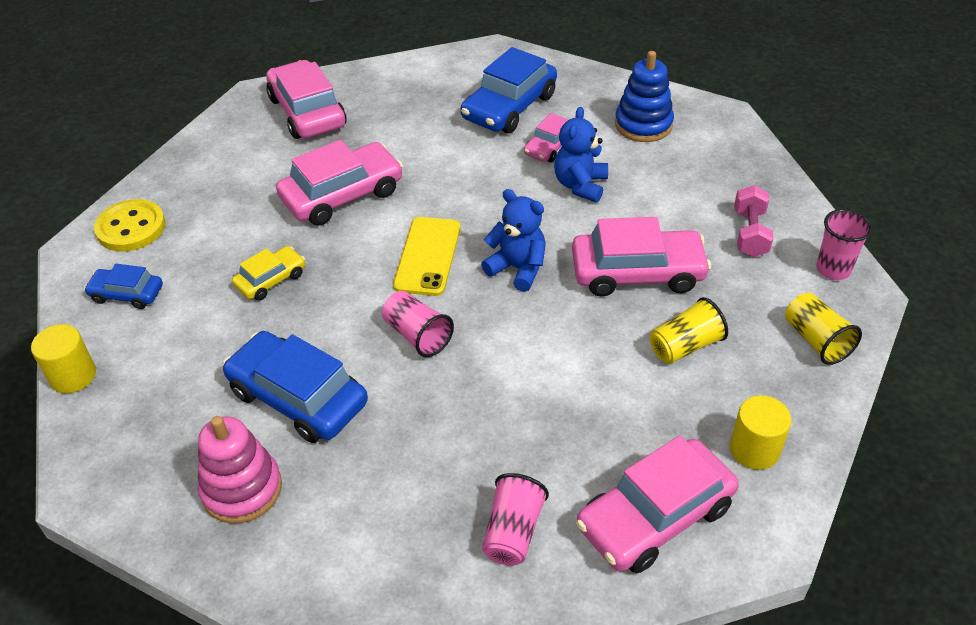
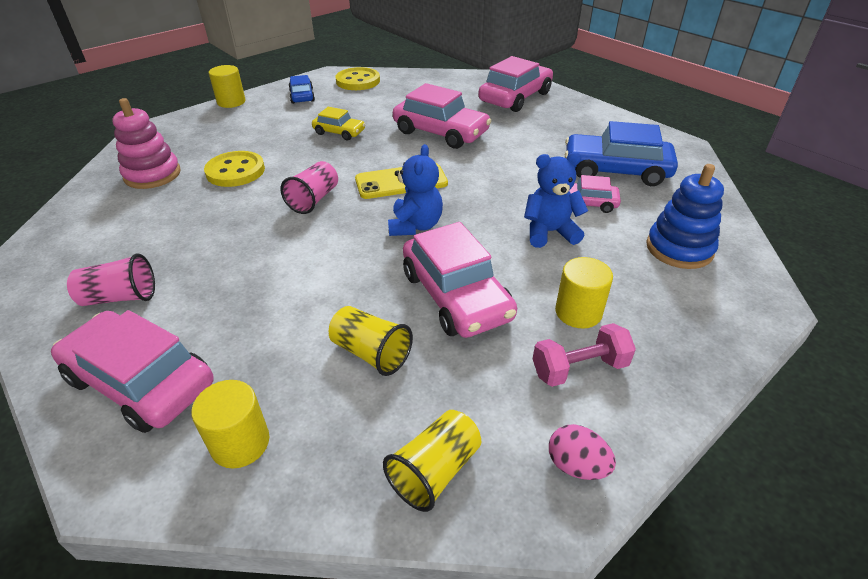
camera: 65 degrees right, 5 degrees down
blue car [223,331,368,443] -> yellow button [204,151,265,187]
pink cup [816,209,873,280] -> pink egg [549,424,616,480]
none -> yellow cylinder [555,257,613,329]

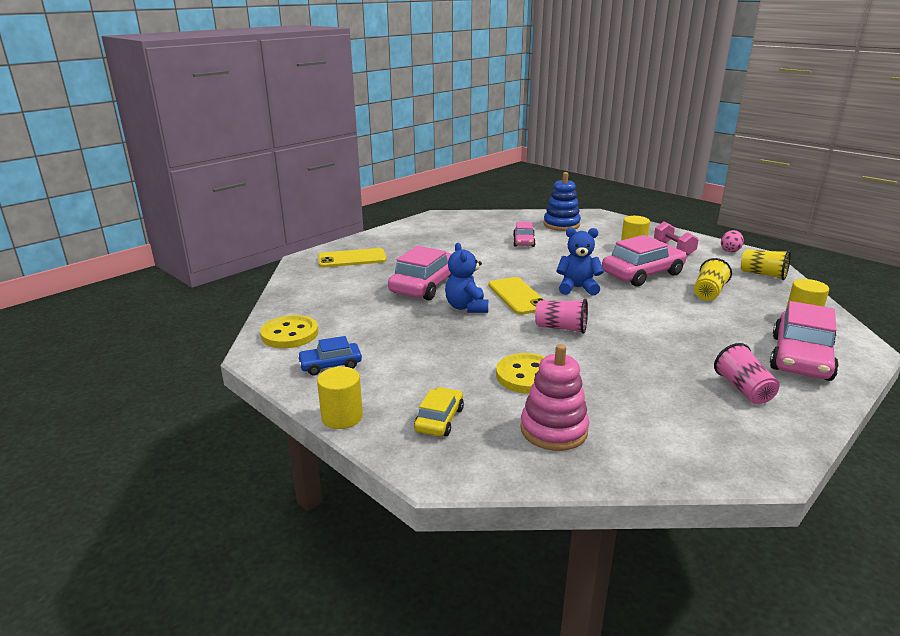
camera: 95 degrees left, 15 degrees down
yellow car [312,107,365,140] -> yellow car moved to [414,387,464,436]
pink car [478,56,553,112] -> yellow phone [318,248,386,267]
blue teddy bear [524,152,588,248] -> blue teddy bear moved to [445,243,488,313]
blue car [565,121,678,186] -> none

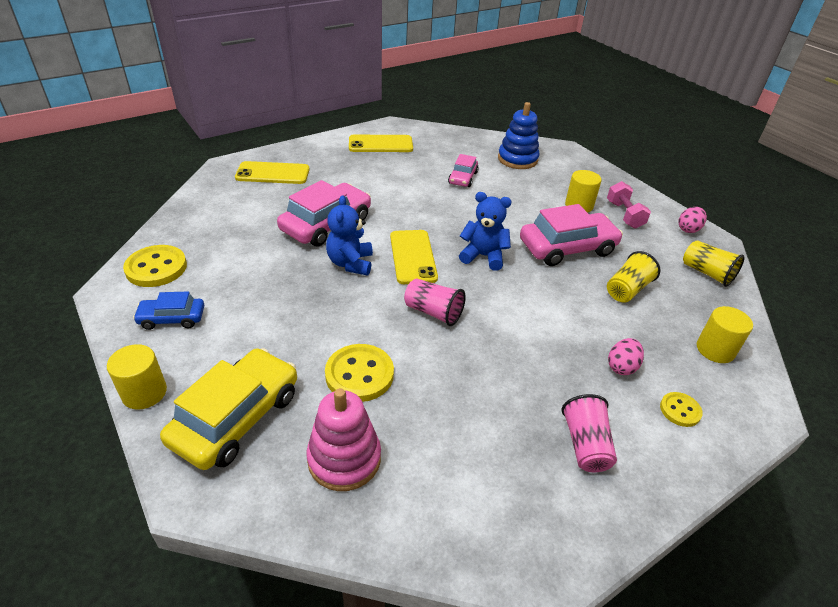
camera: 10 degrees right, 15 degrees up
yellow car [414,387,464,436] -> yellow car [160,348,297,470], size x1.83
pink car [770,301,839,381] -> yellow button [660,392,703,427]
none -> yellow phone [349,135,413,152]
none -> pink egg [608,338,644,375]

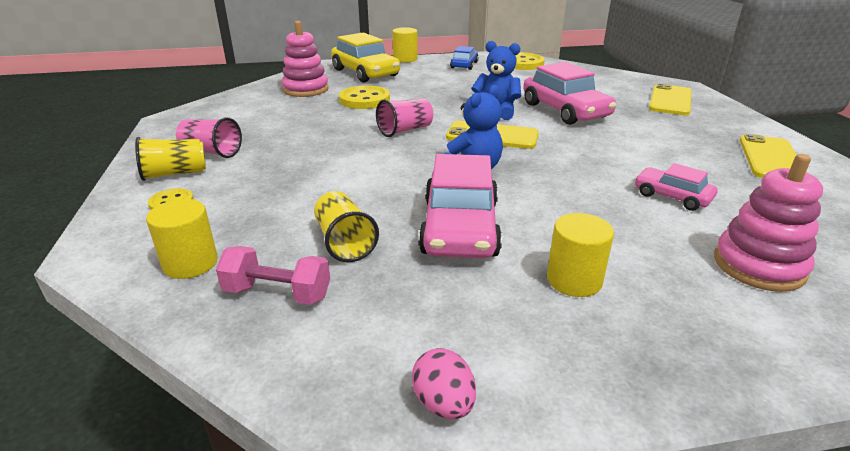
camera: 115 degrees right, 10 degrees down
blue stacking toy [498,102,540,169] -> pink stacking toy [714,154,823,292]
pink dumbbell [607,181,651,229] -> pink dumbbell moved to [216,246,330,305]
pink egg [608,338,644,375] -> none
yellow cup [683,240,745,287] -> yellow cup moved to [135,137,206,181]

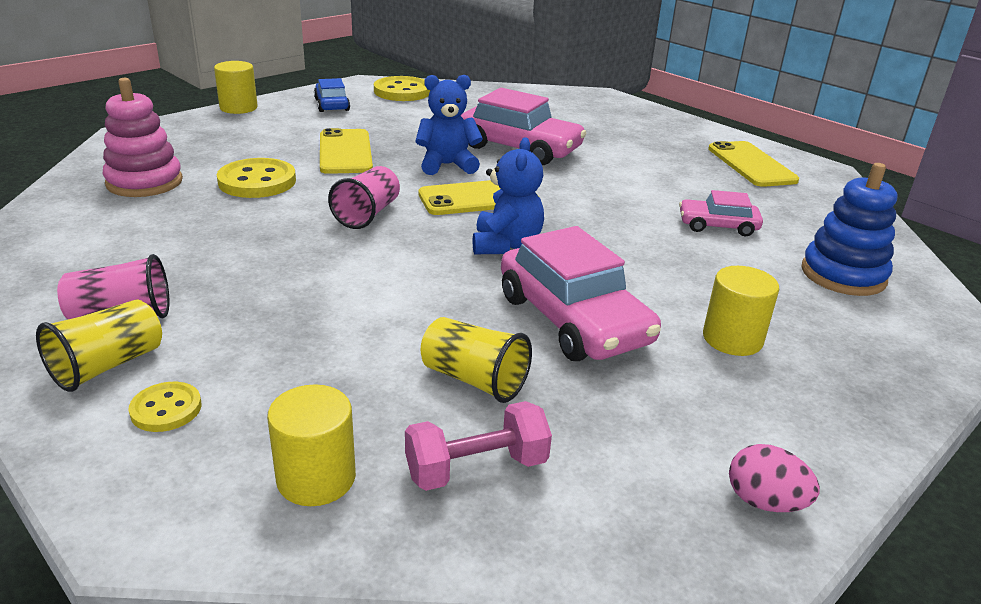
camera: 35 degrees left, 0 degrees up
yellow car [331,32,400,83] -> none
yellow phone [649,83,692,115] -> yellow phone moved to [320,128,373,174]
pink stacking toy [714,154,823,292] -> blue stacking toy [801,163,897,296]

